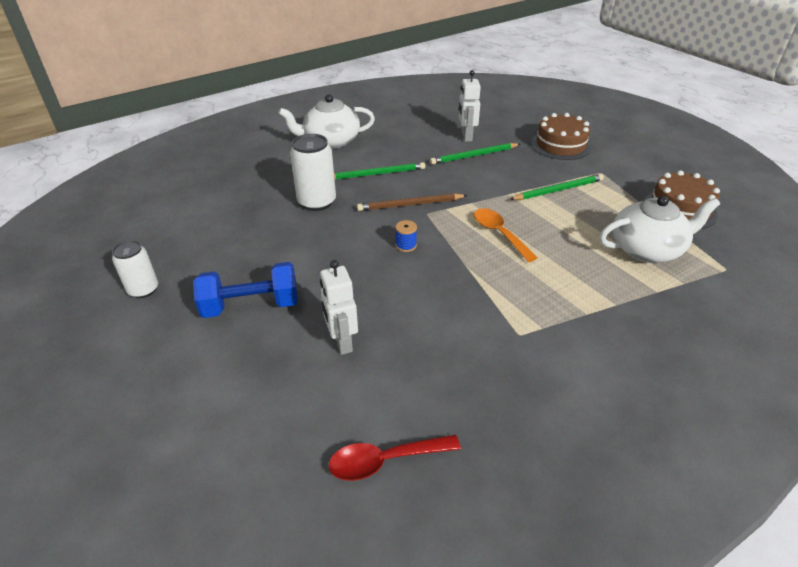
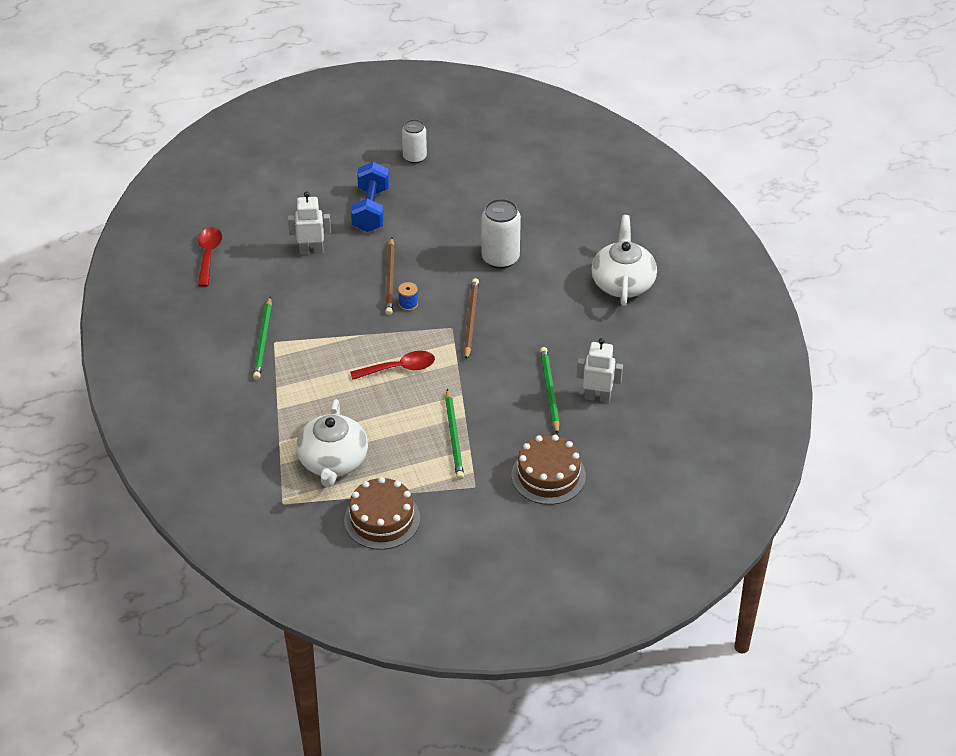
camera: 105 degrees right, 5 degrees up
green pencil [334,162,425,180] -> green pencil moved to [253,297,272,380]
orange spoon [474,208,537,262] -> red spoon [350,351,435,380]
none -> brown pencil [385,237,395,315]

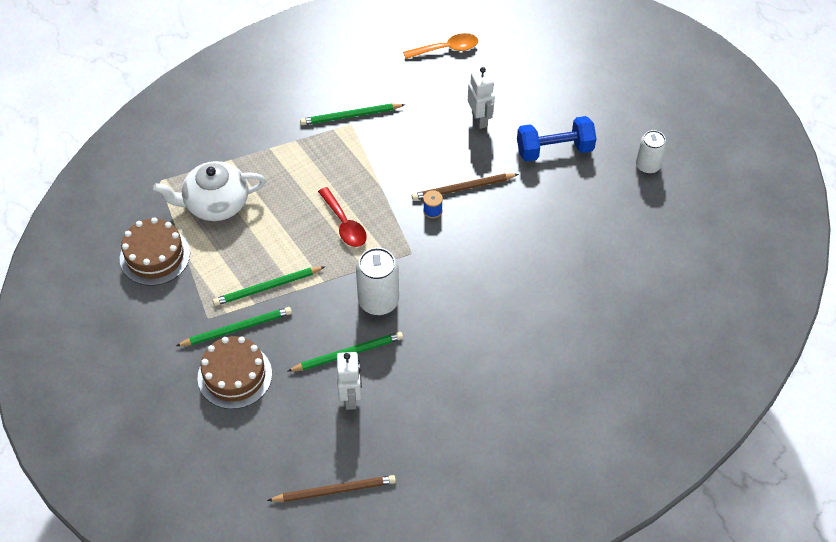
camera: 75 degrees right, 10 degrees up
red spoon [198,227,222,287] -> orange spoon [403,33,478,59]
brown pencil [464,278,479,360] -> brown pencil moved to [267,475,396,502]
white can [482,199,521,269] -> white can moved to [356,248,399,315]
white teapot [591,215,657,306] -> none
none -> green pencil [176,307,292,346]

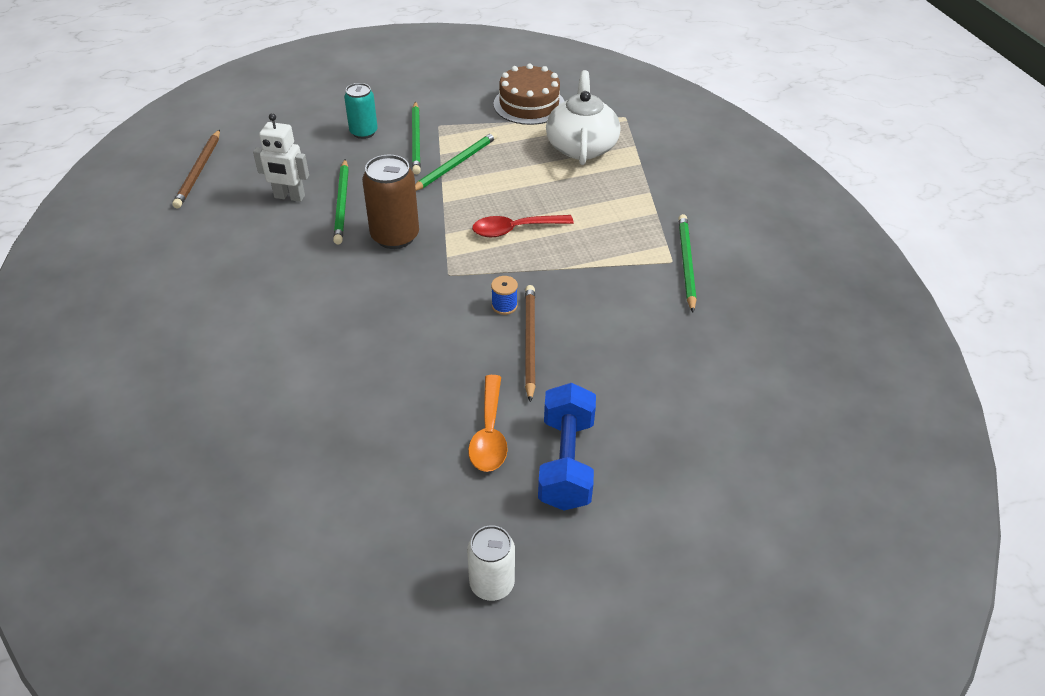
camera: 105 degrees right, 10 degrees down
brown cake [197,336,272,409] -> turquoise can [344,83,378,139]
green pencil [213,266,324,306] -> green pencil turned 45 degrees clockwise [415,132,497,191]
white can [356,248,399,315] -> brown can [362,155,419,249]
orange spoon [403,33,478,59] -> orange spoon moved to [468,375,508,472]
white robot [468,67,495,129] -> none

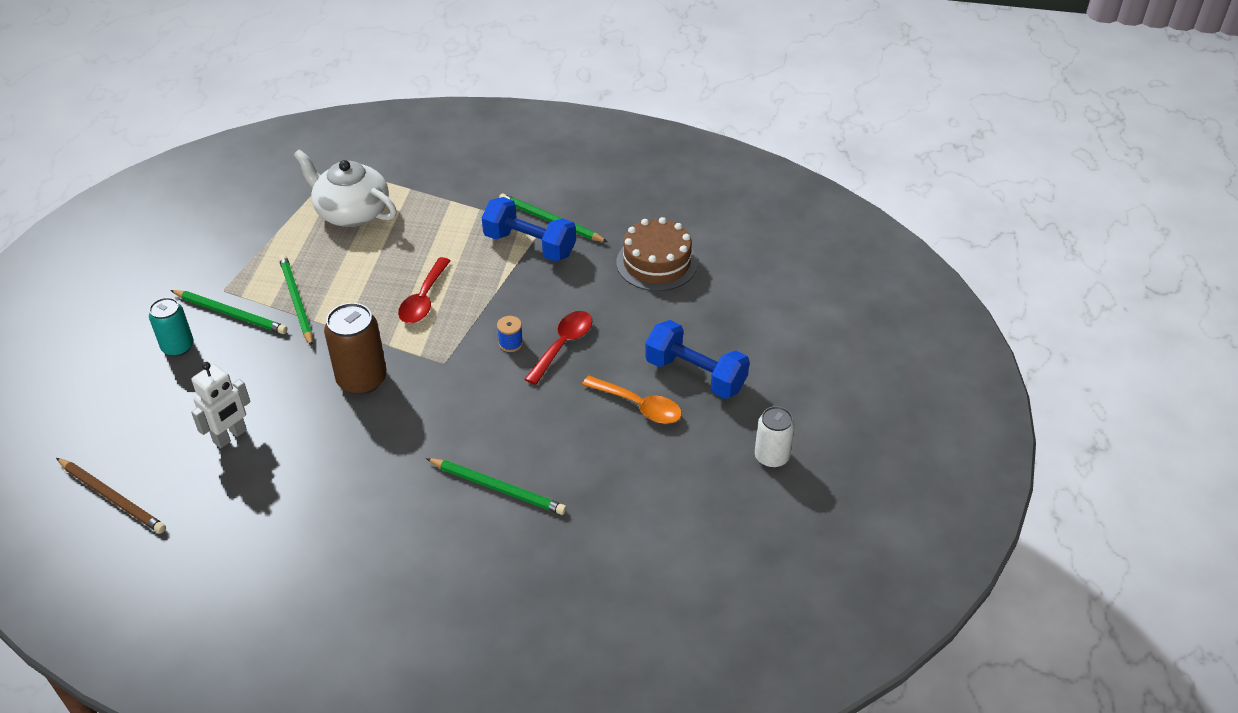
camera: 60 degrees left, 0 degrees up
green pencil [333,159,349,245] -> green pencil moved to [426,458,566,515]
brown cake [493,64,565,125] -> brown cake moved to [616,217,698,291]
brown pencil [525,285,536,402] -> red spoon [525,311,592,385]
none -> blue dumbbell [482,197,576,262]

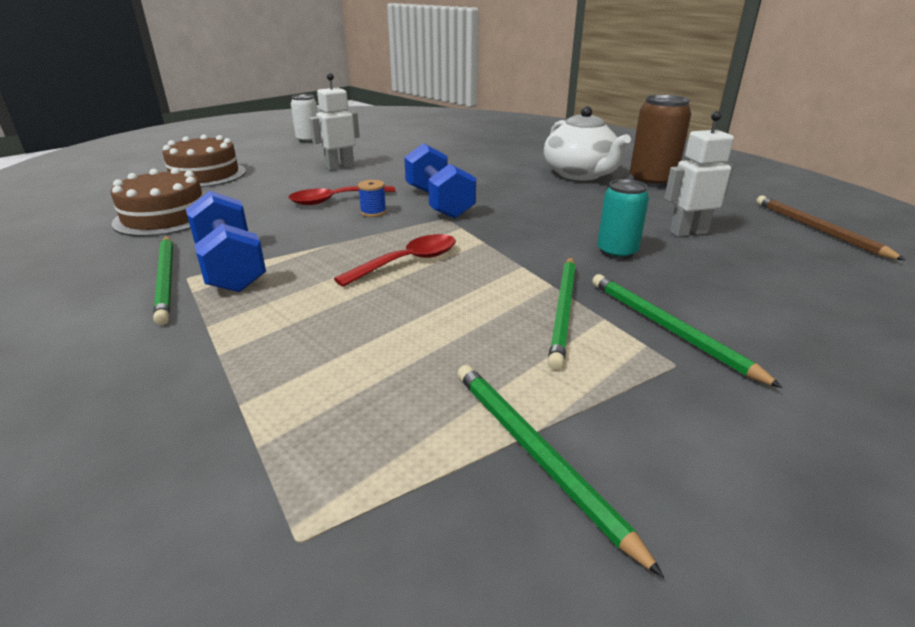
camera: 145 degrees left, 15 degrees down
turquoise can [149,297,194,357] -> turquoise can moved to [597,179,649,259]
white teapot [294,149,397,227] -> white teapot moved to [544,106,631,180]
brown can [324,303,387,395] -> brown can moved to [630,95,691,187]
green pencil [426,458,566,515] -> green pencil moved to [457,365,664,578]
orange spoon [582,376,682,424] -> white robot [309,73,360,171]
blue dumbbell [645,320,750,399] -> blue dumbbell moved to [404,143,476,218]
none -> brown cake [162,134,246,188]

